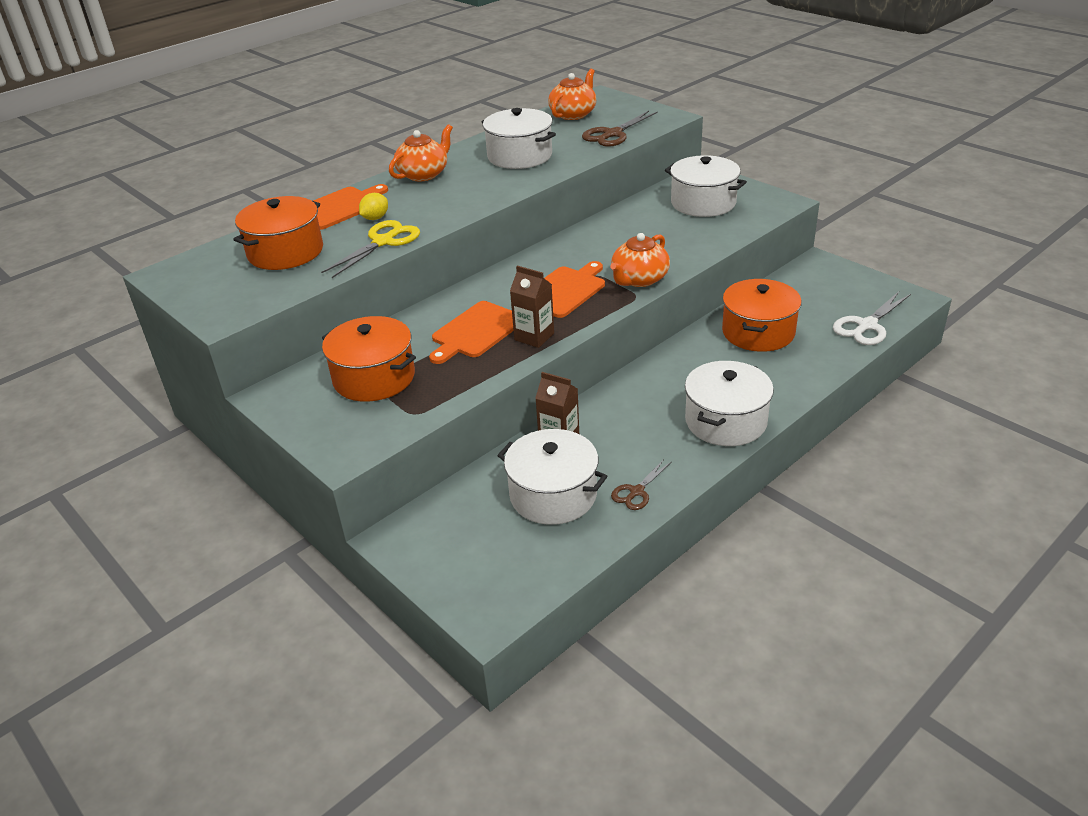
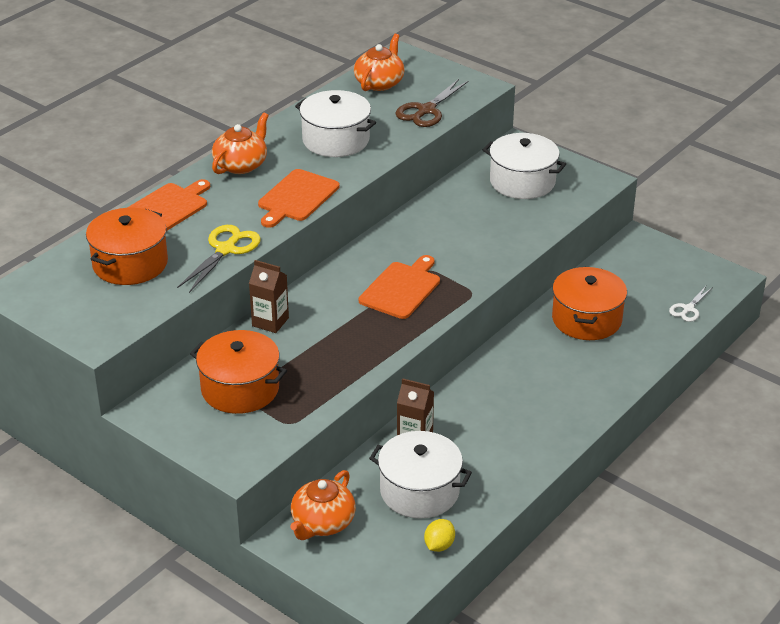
camera: 10 degrees left, 0 degrees up
yellow lemon [359,193,388,220] -> yellow lemon moved to [424,519,455,552]
orange cutting board [429,301,514,364] -> orange cutting board moved to [258,169,340,228]
brown carton [510,266,554,348] -> brown carton moved to [249,260,289,333]
orange teapot [610,233,670,287] -> orange teapot moved to [290,470,356,540]
brown scissors [611,459,671,510] -> none
white pot [685,361,774,446] -> none
white scissors [833,292,911,345] -> white scissors [669,286,713,322], size x0.61

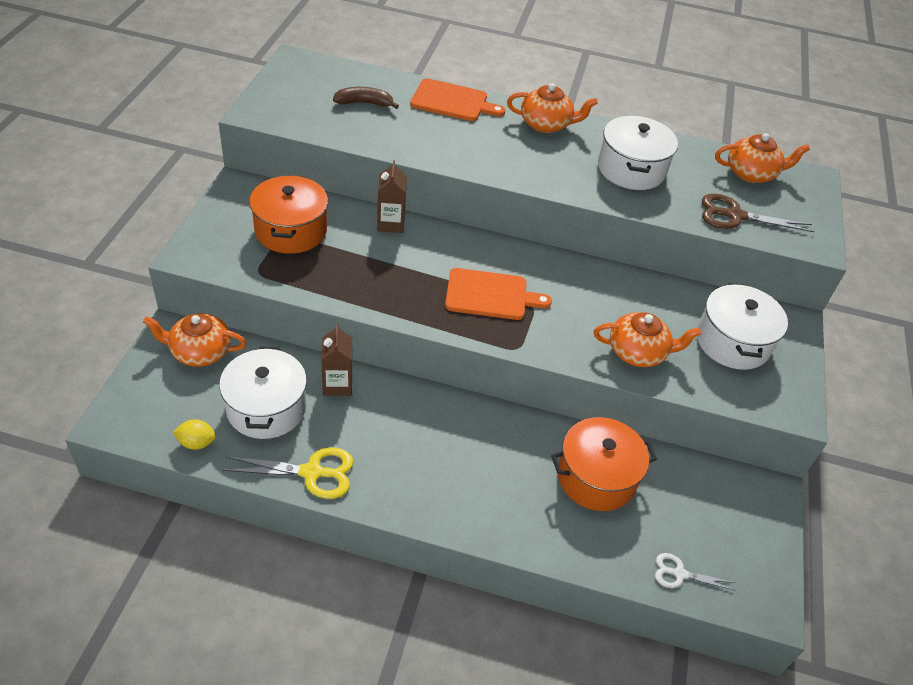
camera: 60 degrees right, 10 degrees up
orange pot [86,208,168,285] -> brown banana [333,87,399,109]
yellow scissors [177,225,261,293] -> yellow scissors moved to [222,447,354,499]
orange cutting board [258,169,340,228] -> none
none -> orange teapot [594,312,701,367]

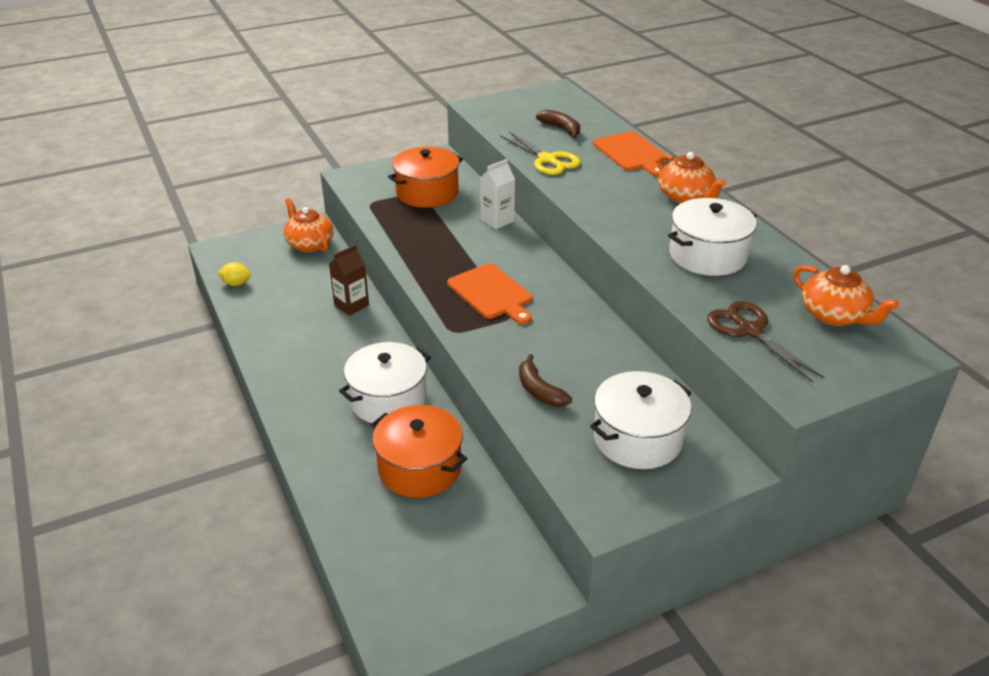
camera: 55 degrees right, 10 degrees down
yellow lemon [173,419,216,450] -> yellow lemon turned 45 degrees counterclockwise [218,262,251,286]
white pot [219,347,307,439] -> white pot moved to [339,342,431,423]
yellow scissors [222,447,354,499] -> yellow scissors moved to [500,131,581,175]
brown carton [377,160,407,233] -> white carton [480,159,515,229]
orange teapot [594,312,701,367] -> brown banana [519,354,572,407]
white scissors [655,553,736,591] -> none

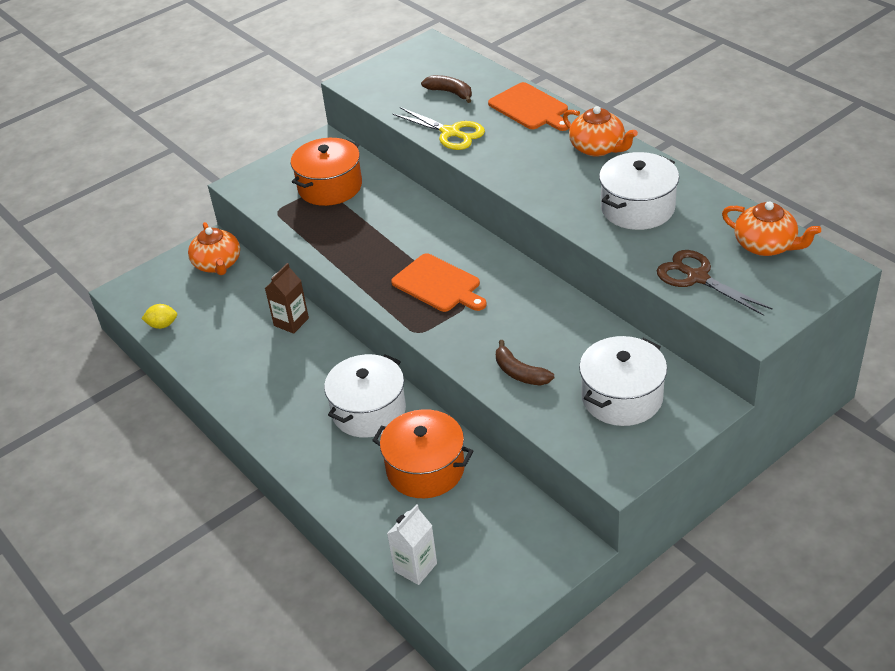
camera: 10 degrees left, 5 degrees up
orange teapot [283,198,334,252] -> orange teapot turned 150 degrees counterclockwise [188,222,240,275]
white carton [480,159,515,229] -> white carton moved to [387,504,437,585]

